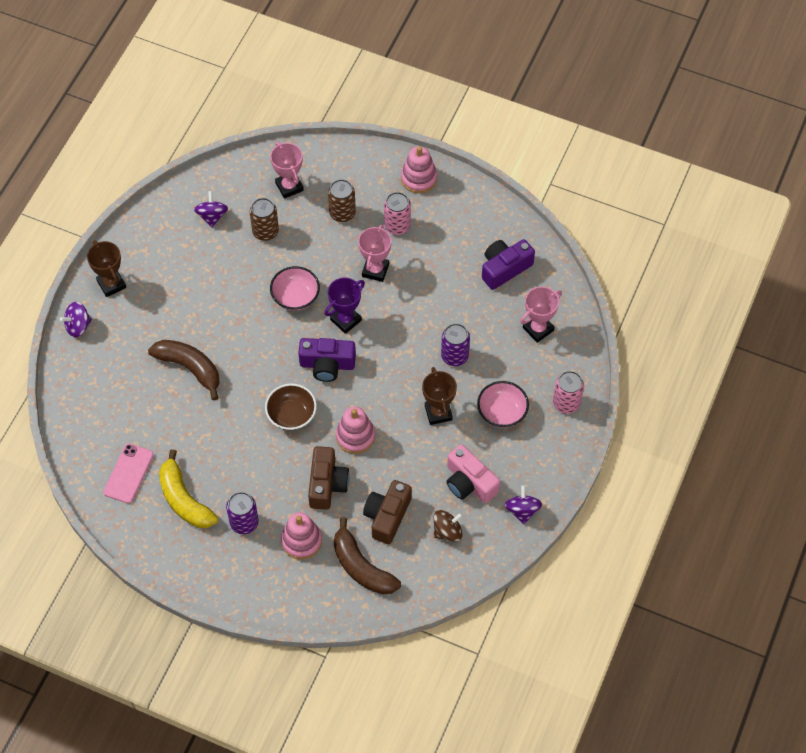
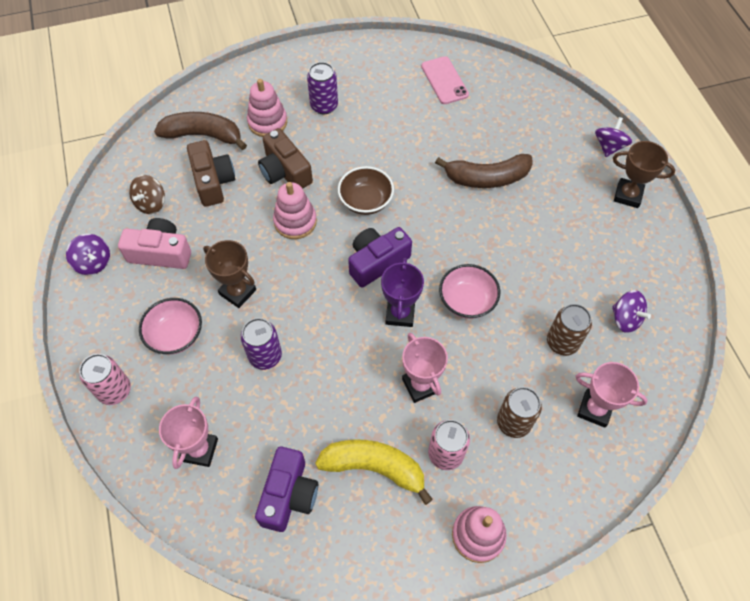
camera: 140 degrees right, 0 degrees up
yellow banana [159,449,218,528] -> yellow banana moved to [315,439,433,505]

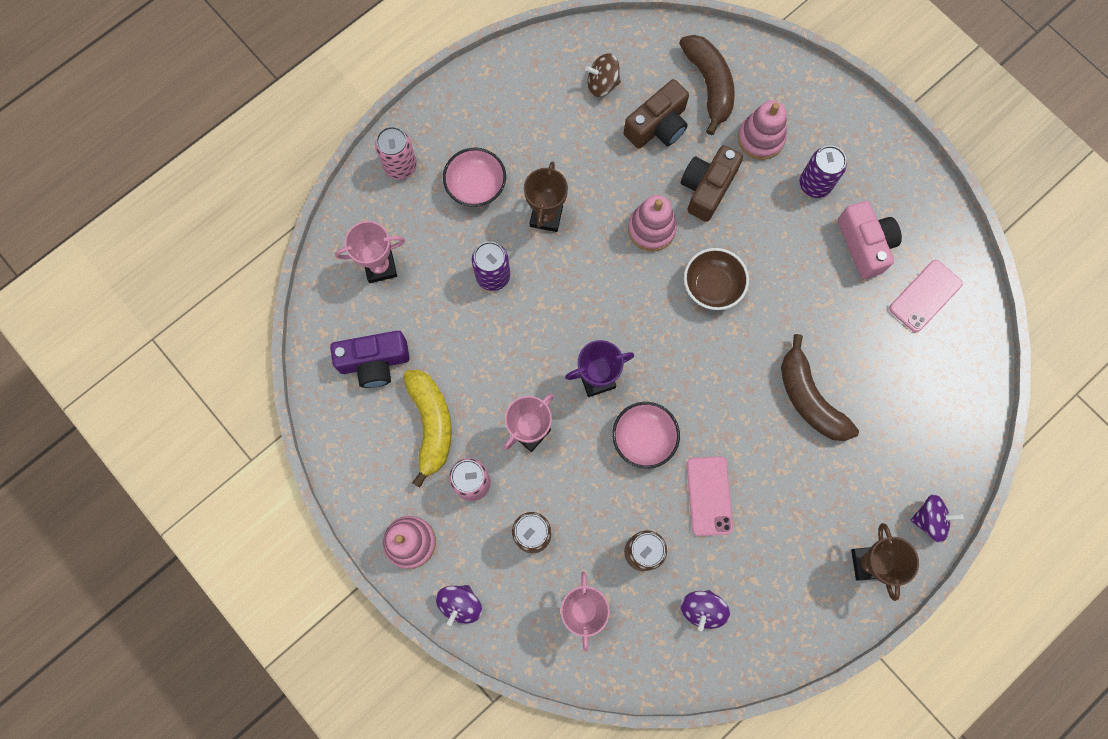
camera: 65 degrees right, 15 degrees up
purple spinning top [66,234,110,275] -> purple spinning top moved to [436,585,482,626]
pink camera [118,218,191,269] -> pink camera moved to [838,201,902,279]
purple camera [348,227,412,287] -> none
none -> pink phone [687,456,733,536]

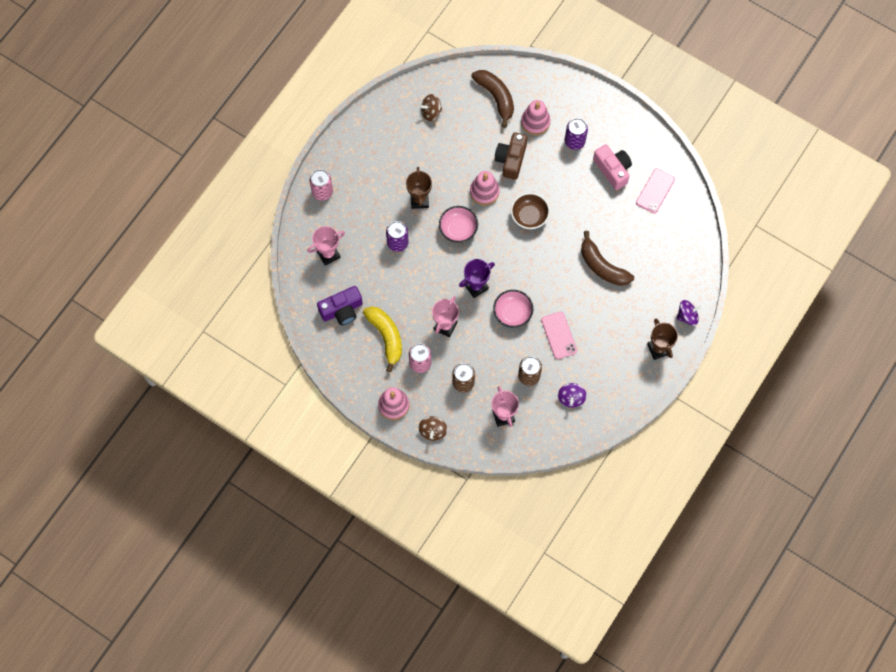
camera: 15 degrees left, 5 degrees down
purple spinning top [436,585,482,626] -> brown spinning top [419,416,447,441]
pink bowl [443,147,506,207] -> pink bowl moved to [439,206,478,243]
brown camera [624,79,689,149] -> none

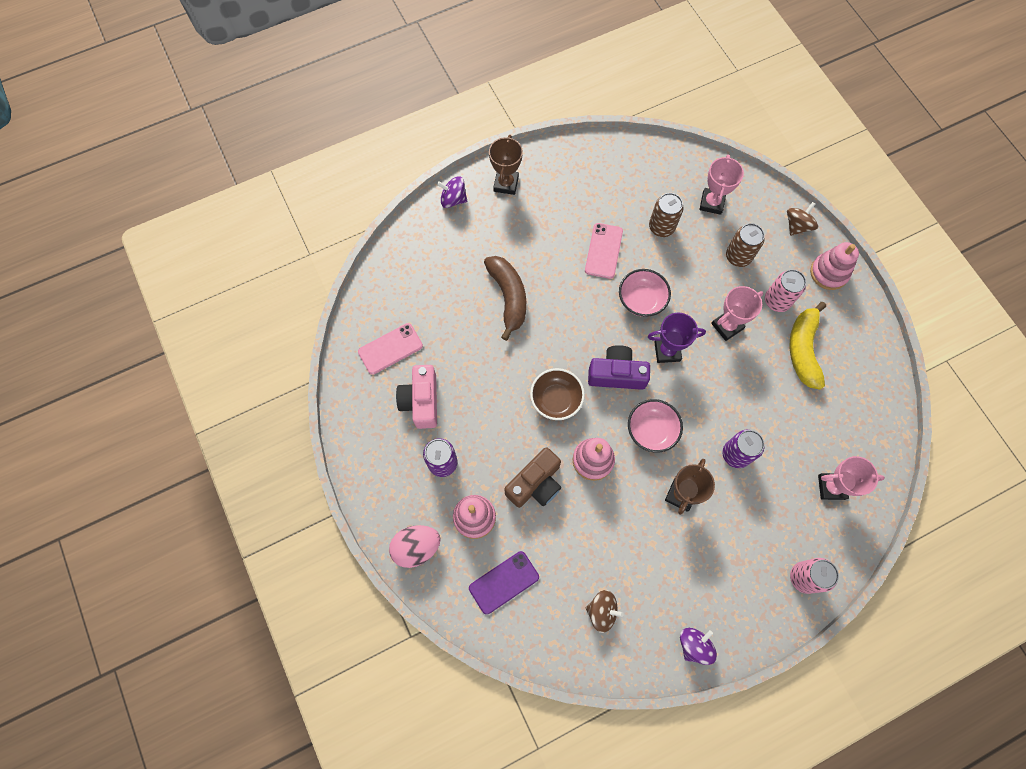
camera: 150 degrees left, 0 degrees up
purple camera [317,286,363,325] -> purple camera moved to [588,345,650,390]
brown banana [471,70,514,128] -> purple phone [469,551,539,615]
purple spinning top [558,383,587,408] -> purple spinning top moved to [680,628,717,665]
none -> pink egg [389,525,441,568]

